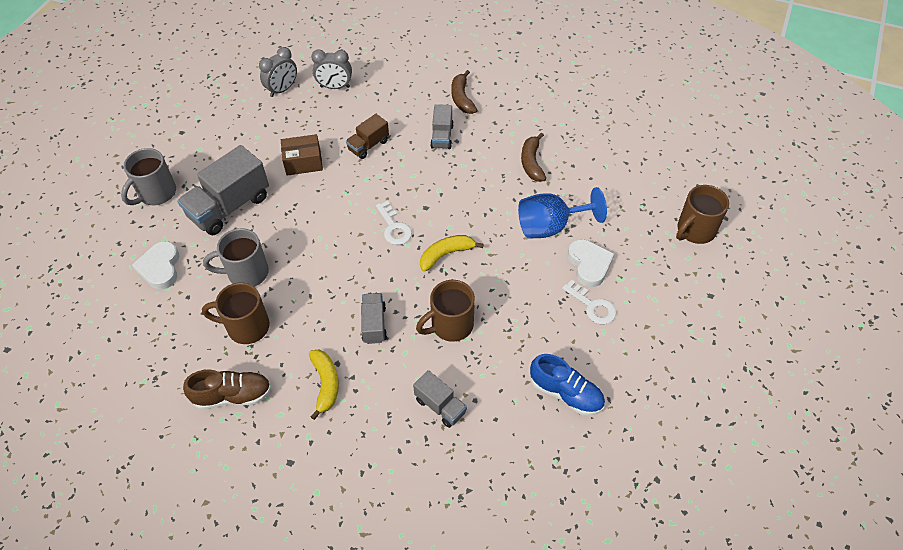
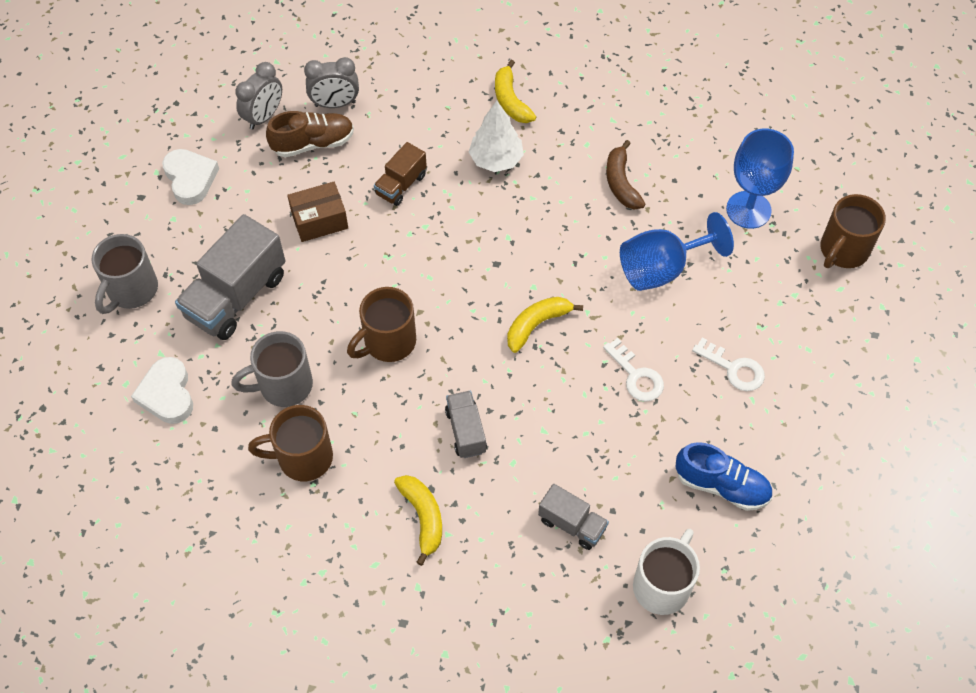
camera: 10 degrees left, 5 degrees up
brown shoe [183,369,271,410] -> brown shoe moved to [266,111,354,157]
white key [376,201,412,245] -> white key moved to [603,338,664,402]
brown mug [416,280,475,342] -> brown mug moved to [347,287,416,362]
grey truck [430,104,454,149] -> white tree [469,101,524,172]
brown banana [451,70,477,114] -> yellow banana [495,60,536,123]
white heart [568,239,614,287] -> white heart moved to [162,149,219,205]
none -> white mug [633,529,700,615]
none -> blue goblet [726,129,794,229]

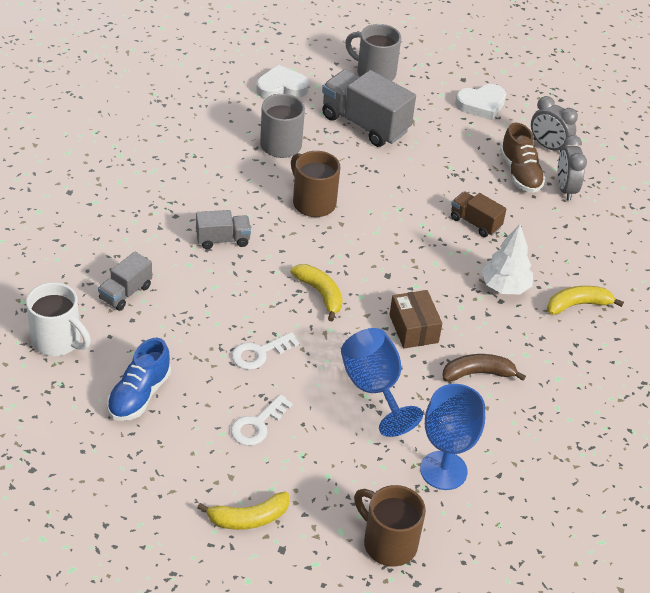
camera: 90 degrees right, 15 degrees down
brown mug [248,405,333,481] -> none
brown box [287,182,348,242] -> brown box moved to [389,290,442,349]
yellow banana [394,475,442,566] -> yellow banana moved to [197,492,289,530]

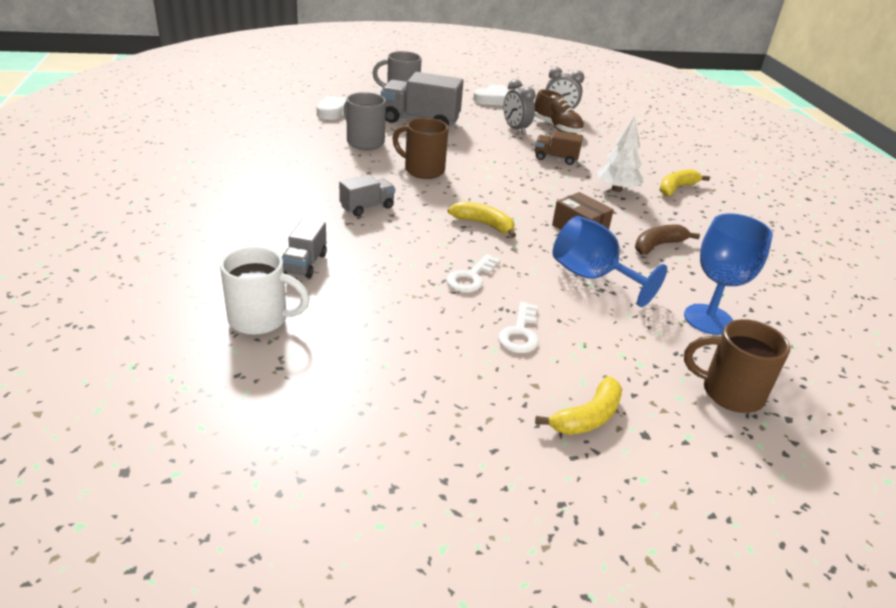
camera: 25 degrees left, 10 degrees down
blue shoe [107,338,171,421] -> none
grey clock [557,135,587,201] -> grey clock moved to [503,79,536,134]

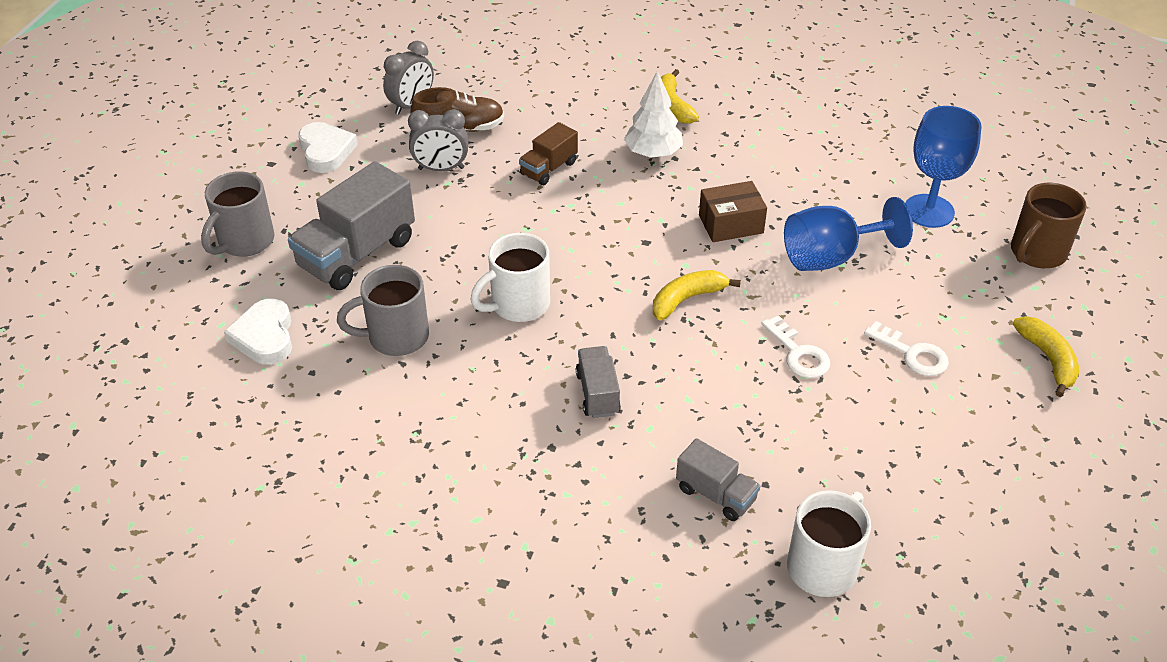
camera: 60 degrees left, 10 degrees up
brown mug [392,118,449,179] -> white mug [470,233,550,322]
brown banana [635,225,700,255] -> none

